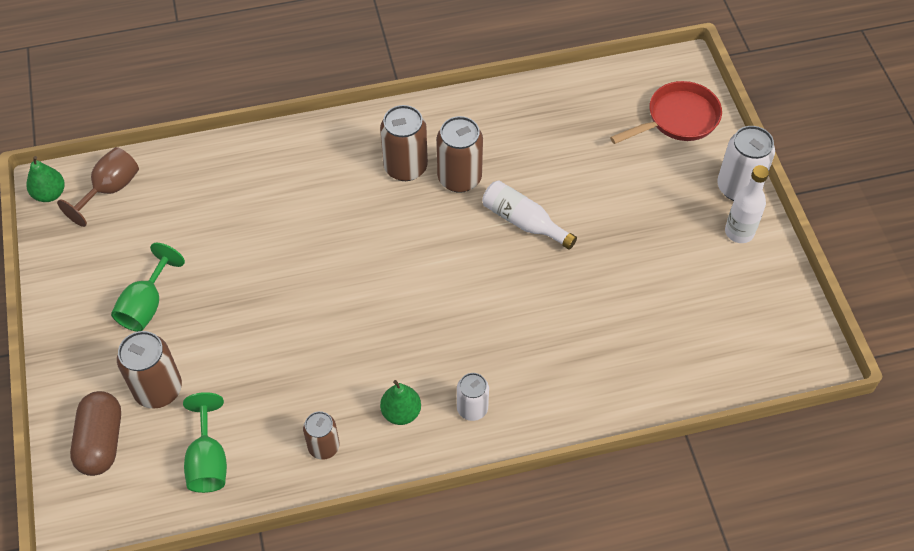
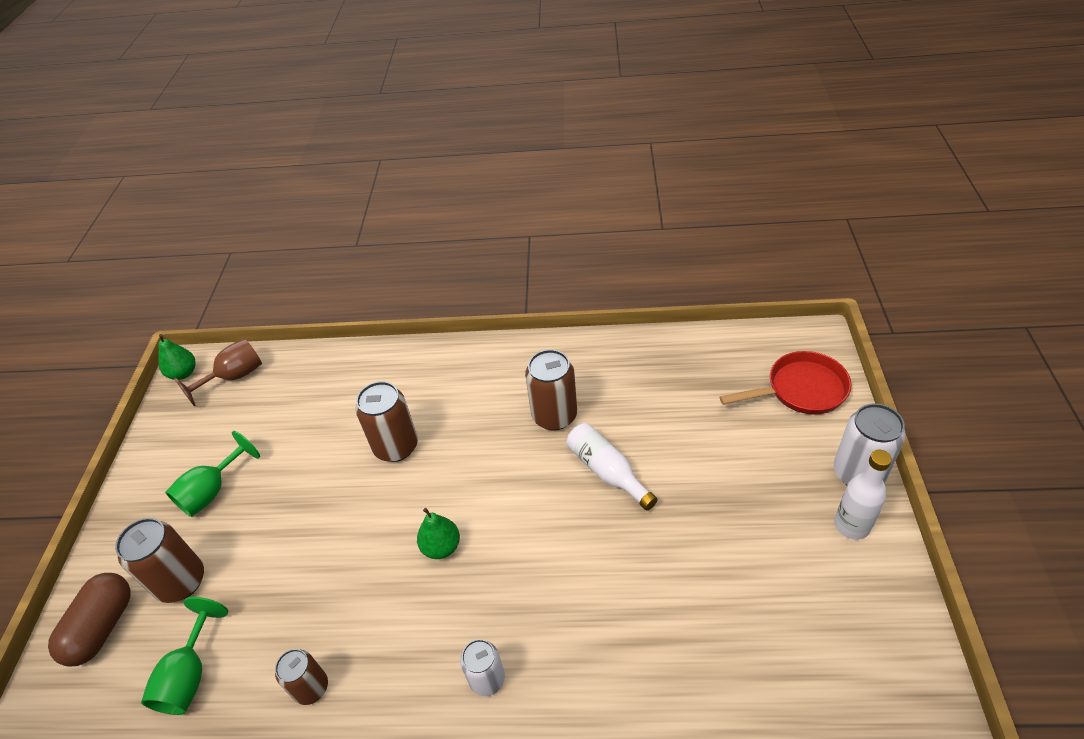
camera: 20 degrees right, 10 degrees down
brown can [380,105,428,181] -> brown can moved to [356,381,418,462]
green pear [380,380,421,425] -> green pear moved to [417,508,460,559]

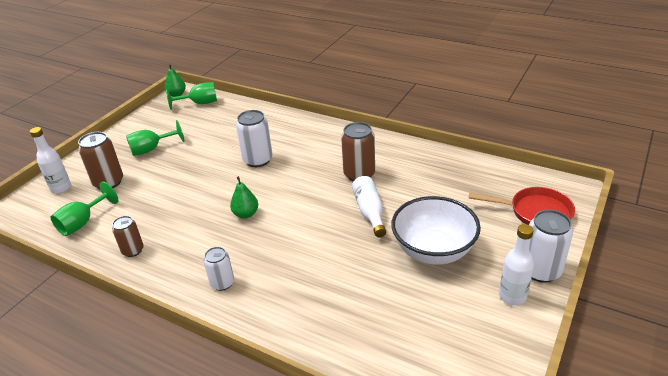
camera: 25 degrees right, 10 degrees down
brown capsule [48,573,131,667] -> white bottle [30,127,71,194]
brown goblet [174,339,262,407] -> green goblet [166,82,217,110]
brown can [356,381,418,462] -> white can [236,110,273,167]
none -> white bowl [391,196,481,265]

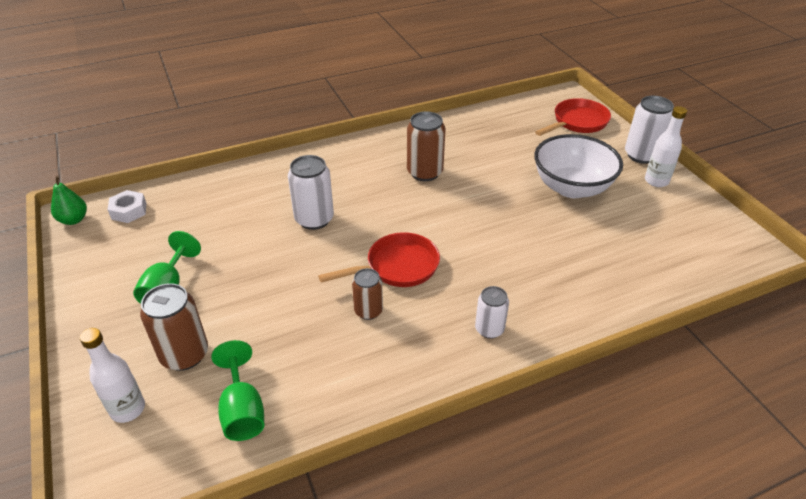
camera: 55 degrees left, 5 degrees up
brown can [112,216,144,257] -> brown can moved to [352,268,383,320]
green goblet [166,82,217,110] -> white nut [107,190,146,223]
green pear [230,176,258,218] -> red pan [318,232,440,287]
white bottle [352,176,386,238] -> none

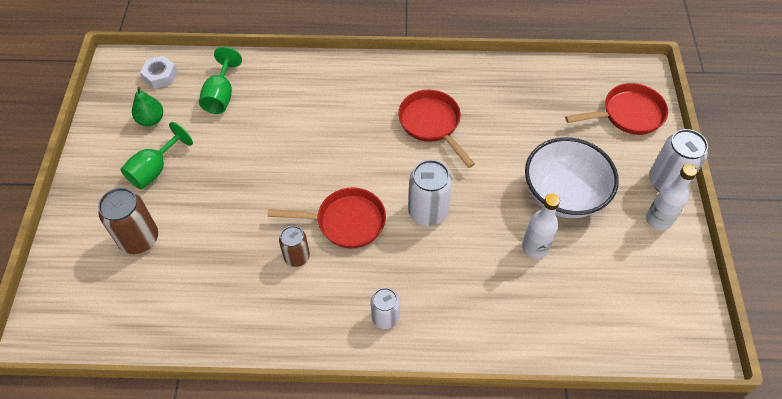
camera: 25 degrees right, 15 degrees up
green pear [51,176,87,225] -> green pear moved to [132,87,163,126]
white bottle [80,328,145,423] -> white bottle moved to [522,194,560,259]
green goblet [211,340,264,441] -> green goblet moved to [199,47,242,114]
white can [288,155,334,230] -> white can moved to [408,160,452,226]
brown can [407,111,446,181] -> red pan [398,90,475,168]

